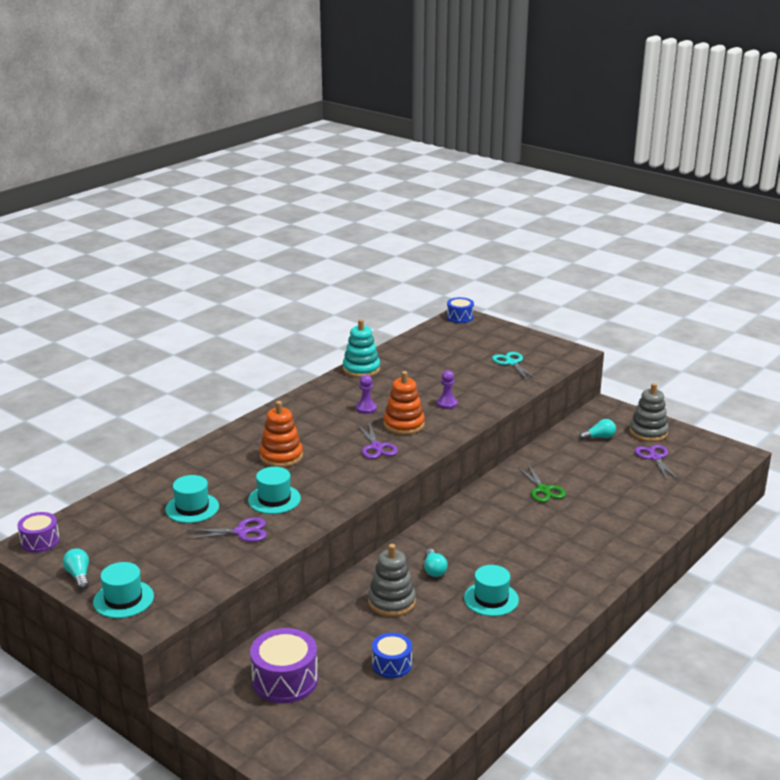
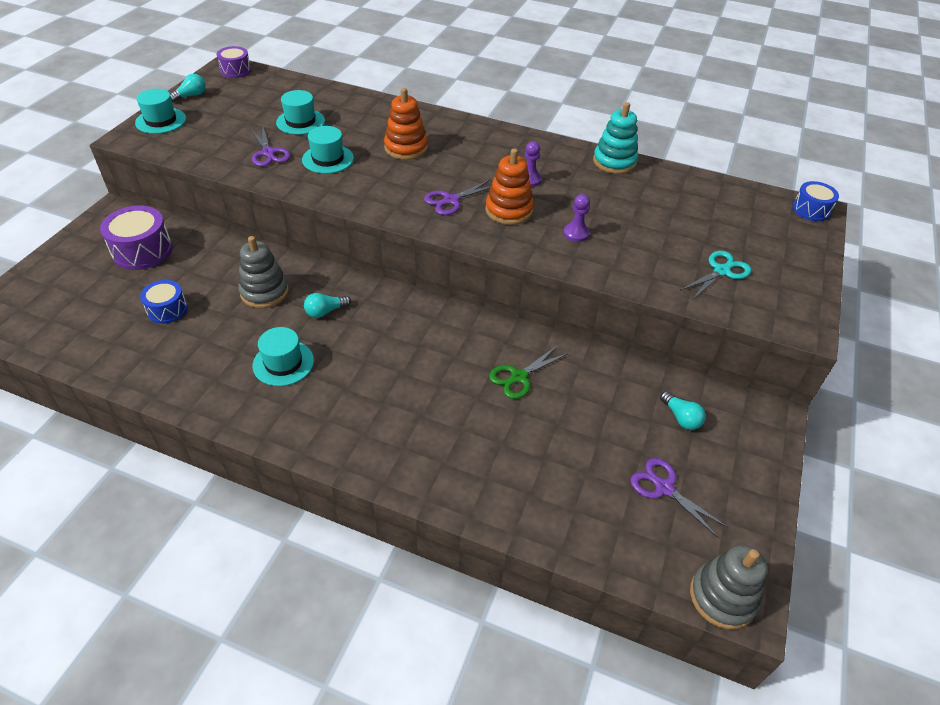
camera: 70 degrees right, 20 degrees up
grey stacking toy [629,383,669,442] -> grey stacking toy moved to [690,545,768,629]
purple scissors [635,445,679,481] -> purple scissors turned 105 degrees counterclockwise [630,458,728,538]

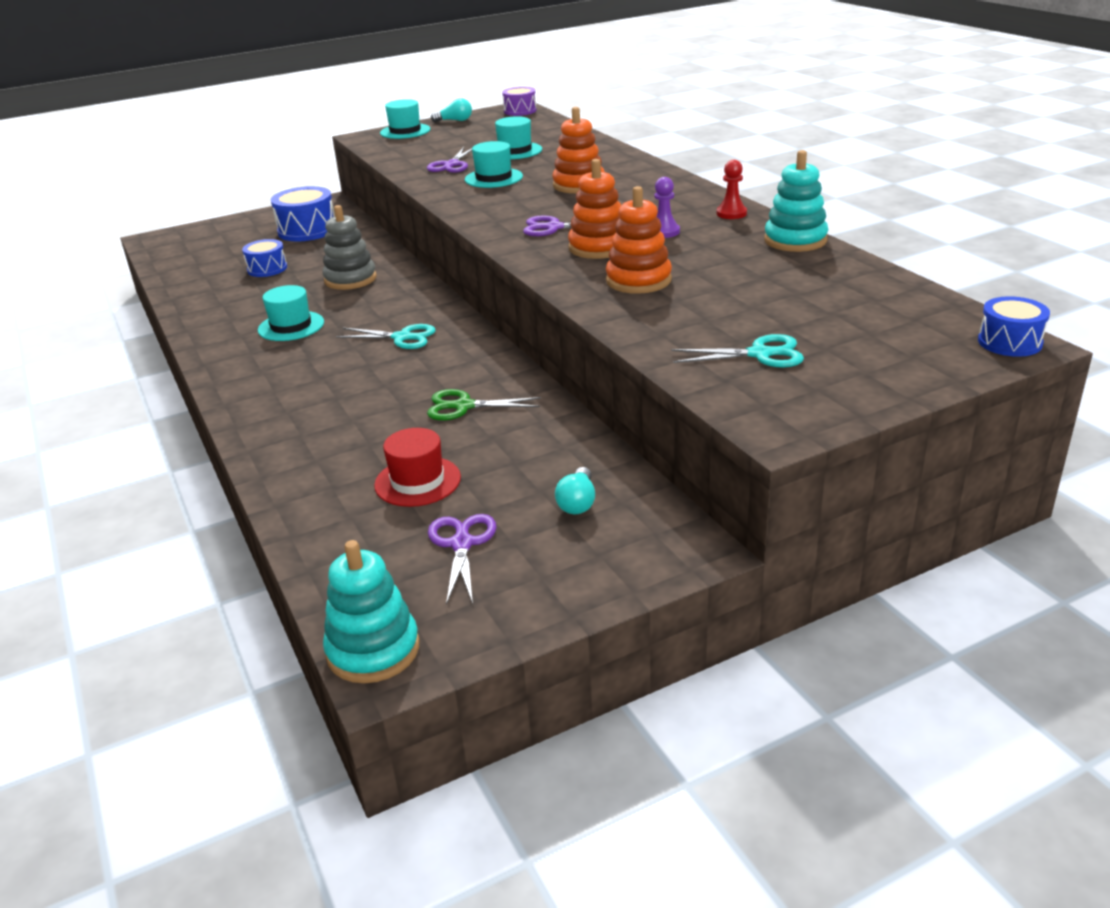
camera: 45 degrees right, 15 degrees down
purple drum [100,206,173,270] -> blue drum [271,186,335,241]
turquoise light bulb [304,293,351,318] -> none
purple pawn [563,194,590,242] -> orange stacking toy [606,186,672,294]
grey stacking toy [690,545,768,629] -> turquoise stacking toy [323,540,419,683]
none -> turquoise scissors [336,324,436,349]
none -> red hat [374,428,461,507]
none -> red pawn [716,160,747,219]

